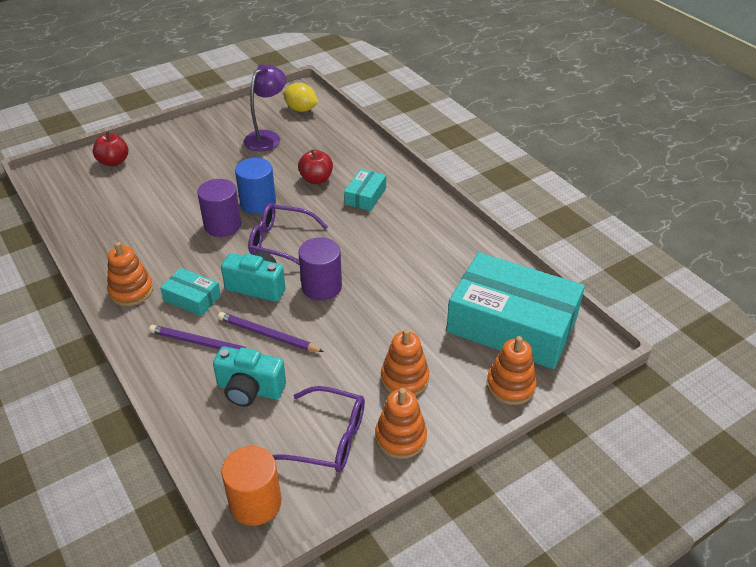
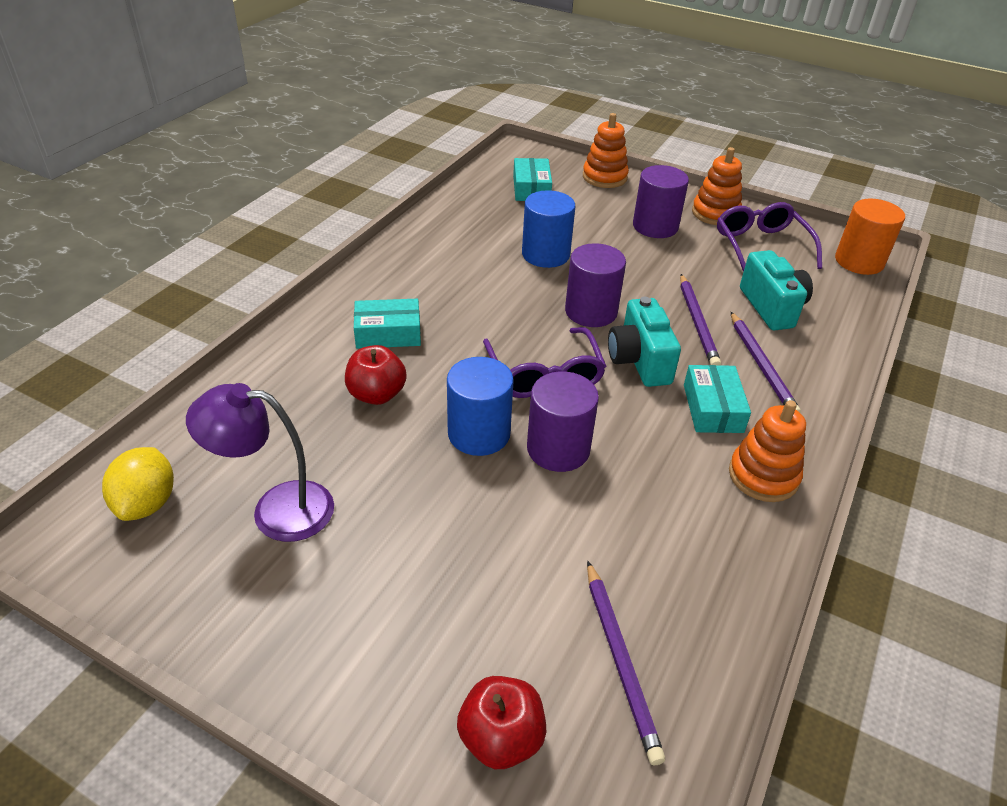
camera: 120 degrees left, 0 degrees up
orange stacking toy [381,329,429,396] -> purple cylinder [633,165,689,238]
turquoise box [446,252,585,369] -> turquoise box [513,158,552,201], size x0.44
none -> blue cylinder [522,190,575,268]
none -> purple pencil [587,561,665,765]

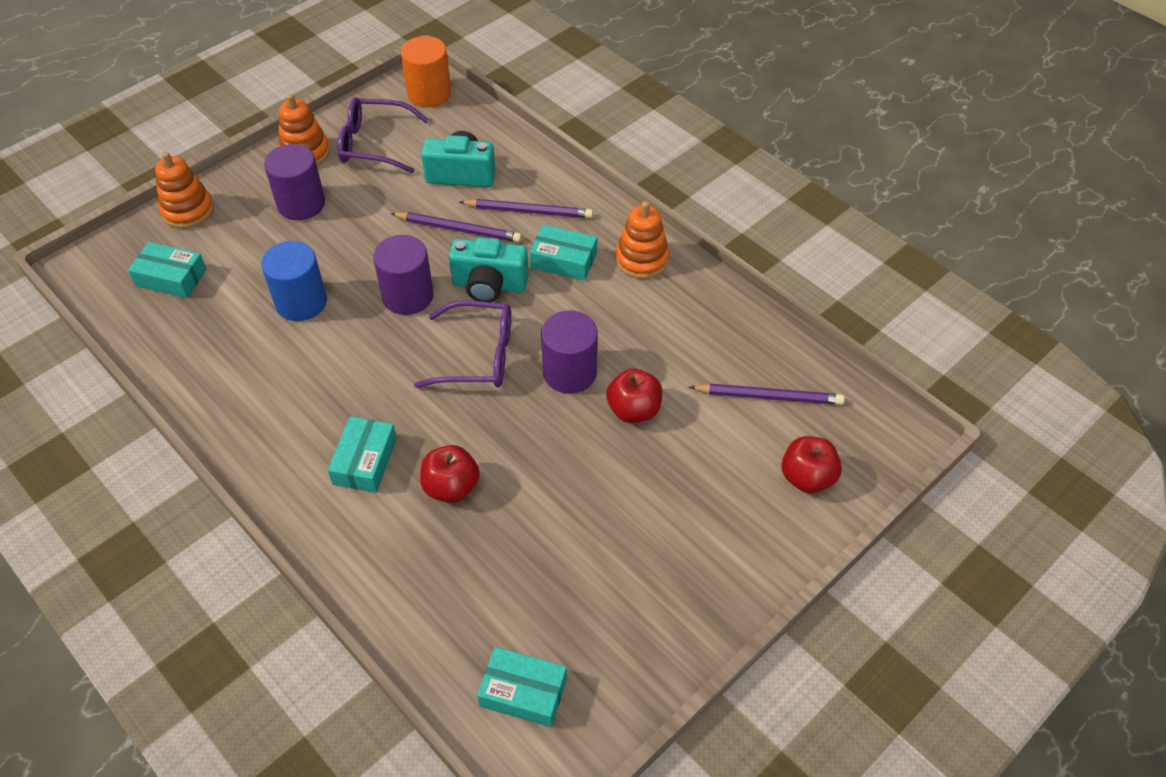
camera: 70 degrees left, 10 degrees up
yellow lemon [102,447,174,521] -> turquoise box [477,647,567,727]
purple lamp [186,383,334,542] -> none
blue cylinder [447,357,514,456] -> none
none -> red apple [606,369,662,423]

